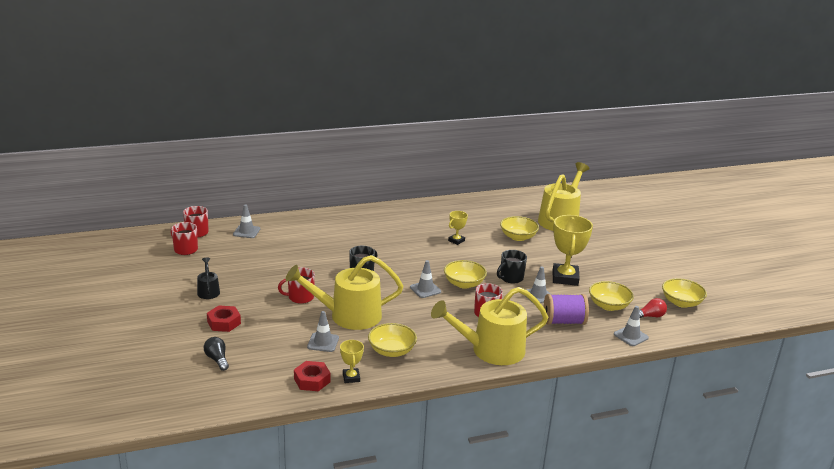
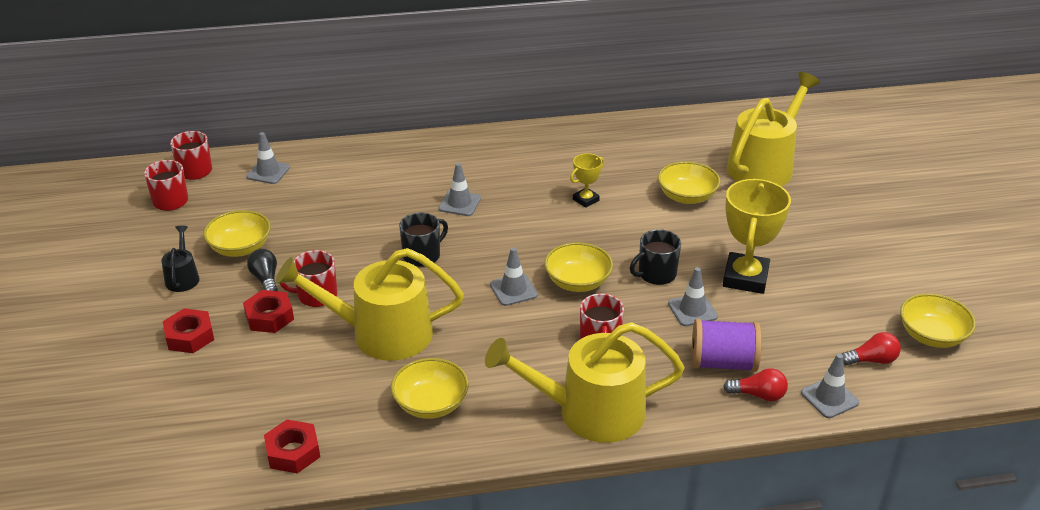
camera: 10 degrees right, 10 degrees up
black light bulb [204,337,229,371] -> black light bulb moved to [247,249,278,291]
grey traffic cone [307,311,339,352] -> grey traffic cone moved to [438,163,481,216]
yellow trophy [340,340,364,383] -> none
yellow bowl [589,281,634,311] -> yellow bowl moved to [203,210,271,257]
none -> red nut [243,290,294,333]
none -> red light bulb [723,368,788,401]

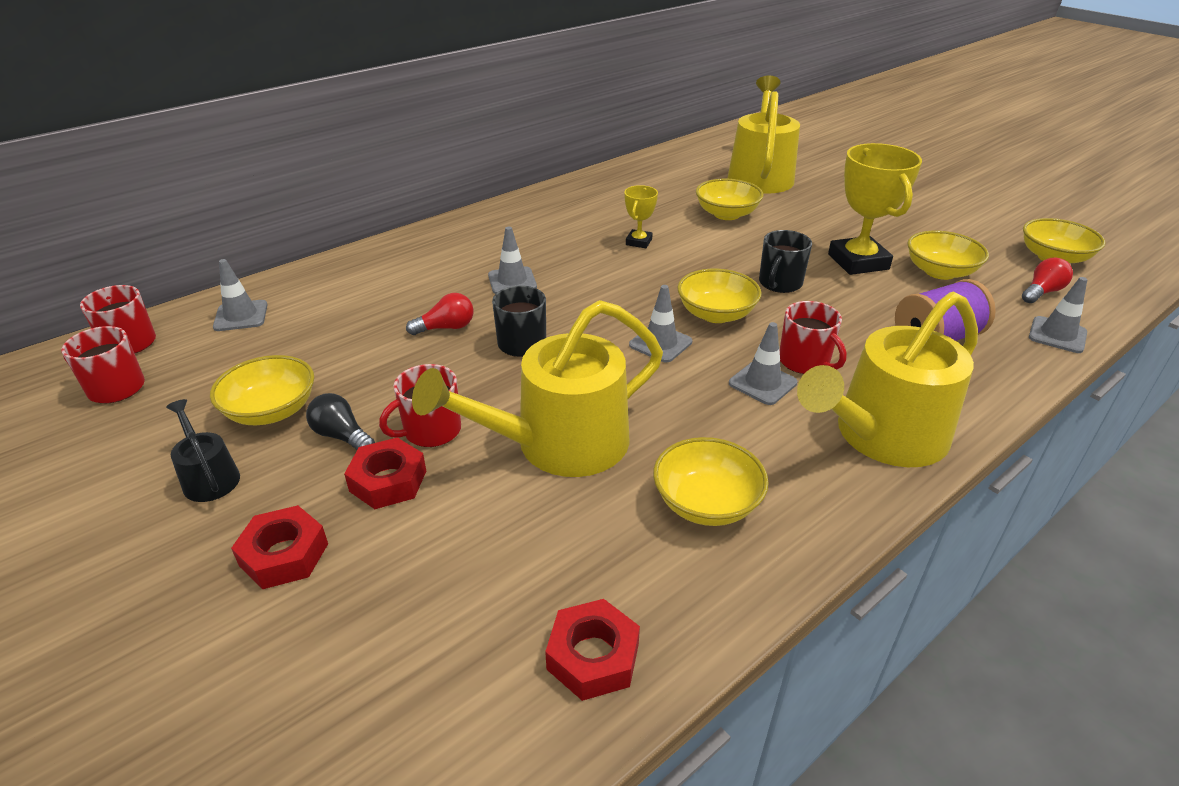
camera: 30 degrees left, 0 degrees up
grey traffic cone [668,267,718,326] -> grey traffic cone moved to [729,322,797,405]
red light bulb [723,368,788,401] -> red light bulb moved to [406,293,473,335]
none -> yellow bowl [907,231,989,280]

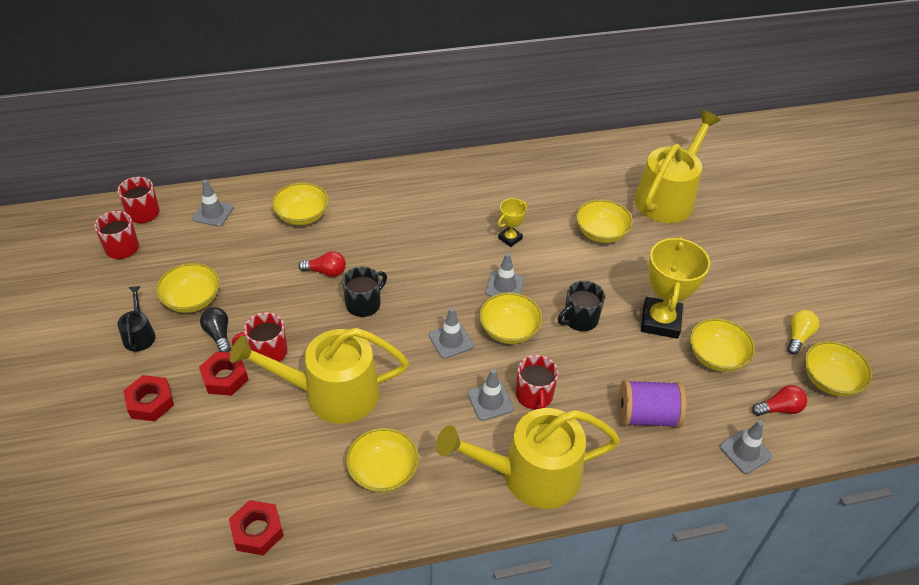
camera: 25 degrees right, 10 degrees up
grey traffic cone [488,227,537,294] -> grey traffic cone moved to [486,253,524,297]
none -> yellow bowl [272,182,329,225]
none -> yellow light bulb [787,310,819,355]

